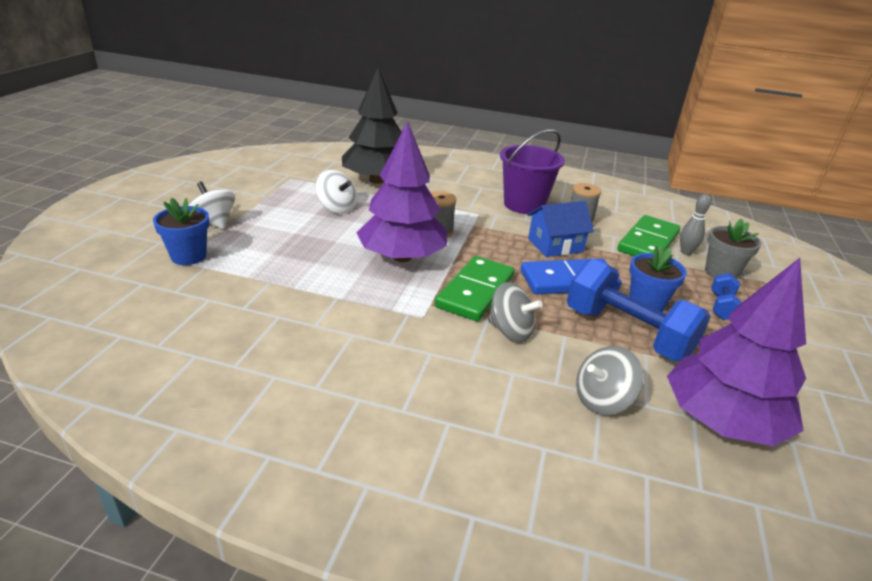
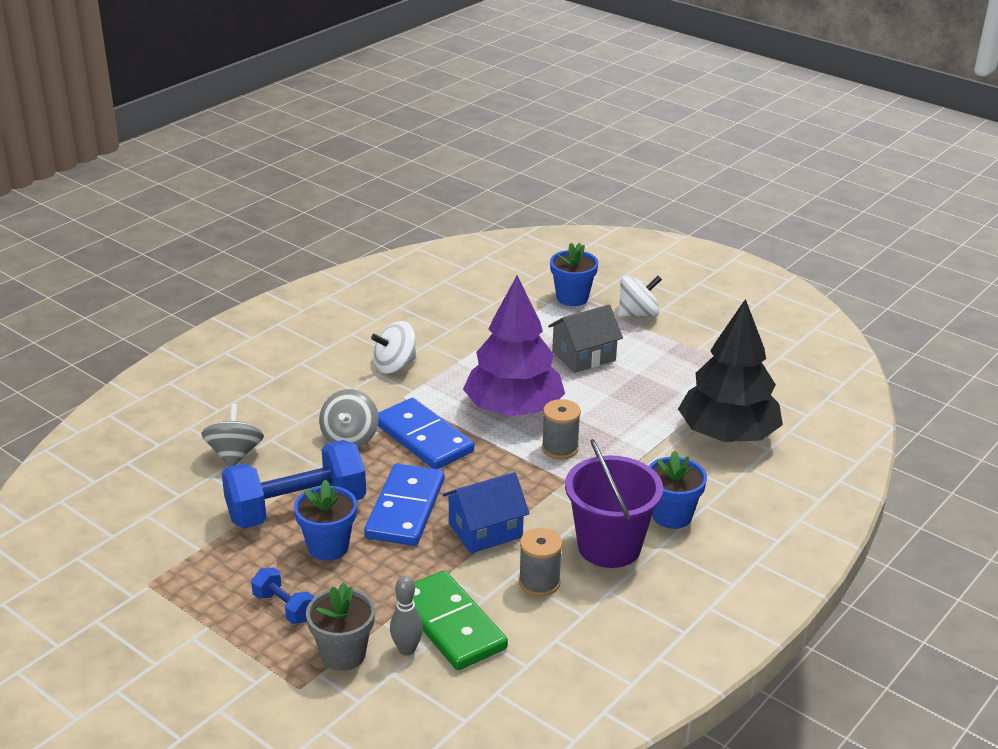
camera: 115 degrees right, 0 degrees up
white spinning top [316,170,357,214] -> white spinning top moved to [371,321,417,373]
green domino [435,256,515,321] -> blue domino [378,398,474,469]
grey spinning top [488,282,542,343] -> grey spinning top turned 45 degrees counterclockwise [319,389,379,448]
blue house [528,201,594,257] -> blue house turned 60 degrees clockwise [443,472,530,554]
purple tree [667,258,806,446] -> none
none -> grey house [548,305,623,373]
none -> blue flower pot [649,450,707,529]

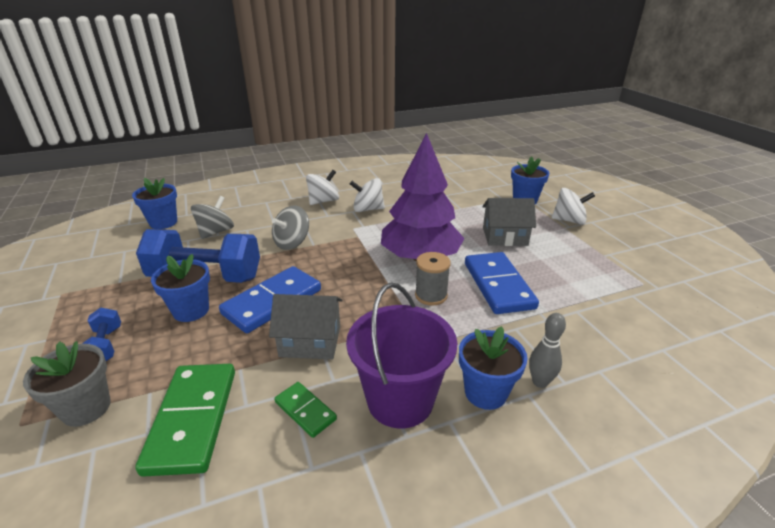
camera: 30 degrees right, 0 degrees up
blue domino [378,398,474,469] -> blue domino moved to [465,252,539,314]
grey bowling pin [390,576,423,656] -> grey bowling pin moved to [529,313,566,388]
blue house [443,472,530,554] -> grey house [269,294,343,359]
grey spool [519,528,563,596] -> green domino [274,382,337,438]
black tree [678,299,783,442] -> none
none -> blue flower pot [132,178,177,229]
none -> white spinning top [306,170,339,205]

